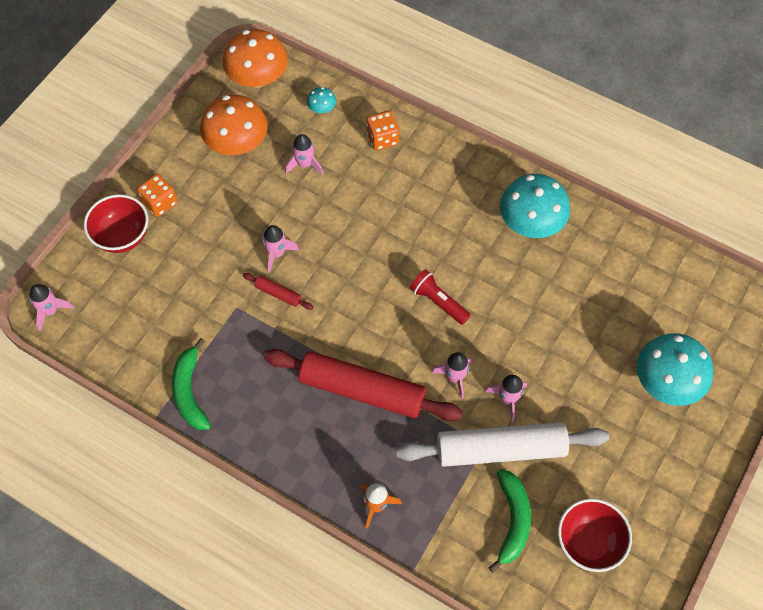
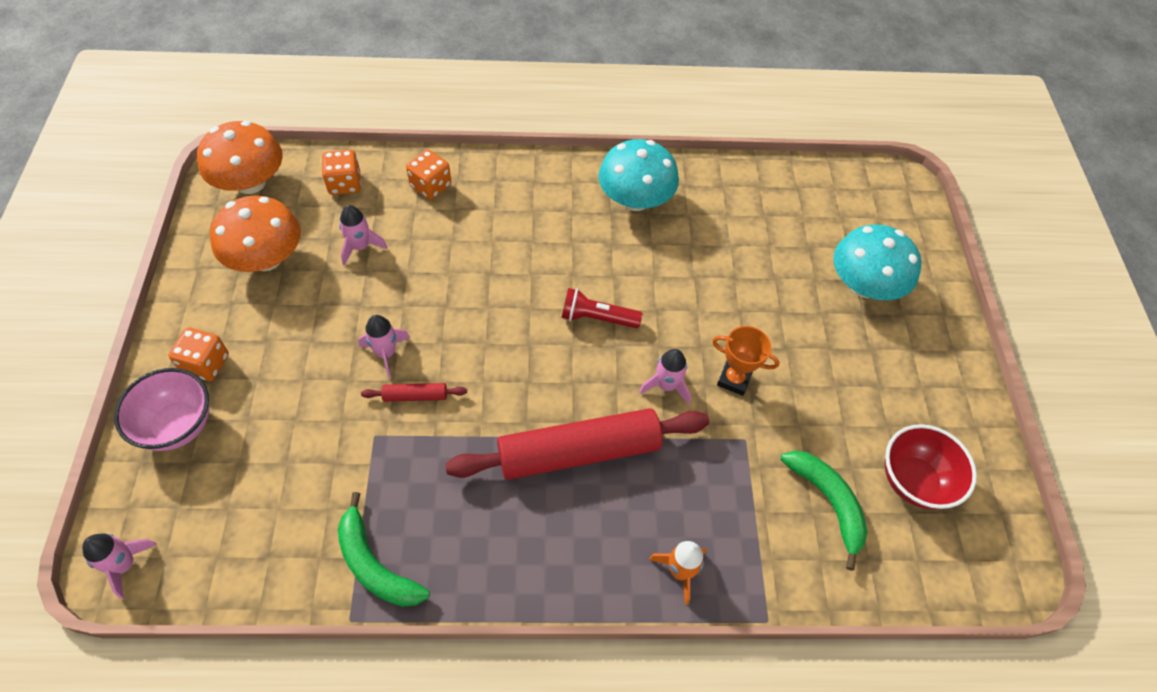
camera: 35 degrees left, 5 degrees down
red bowl [84,194,148,253] -> pink bowl [114,368,209,451]
turquoise mushroom [307,87,336,113] -> orange dice [322,149,361,195]
white rolling pin [396,422,609,467] -> none
pink rocket [485,375,527,422] -> orange trophy [712,326,780,396]

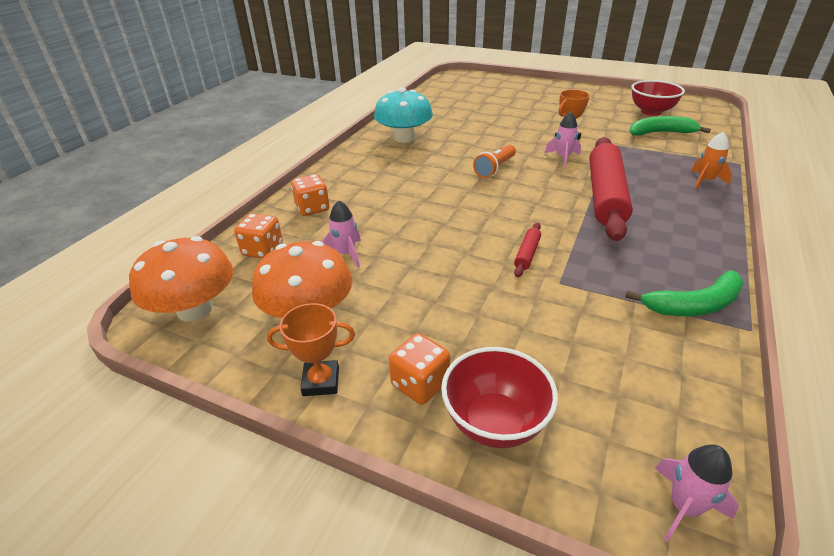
camera: 60 degrees left, 20 degrees down
pink bowl [114,368,209,451] -> red bowl [441,347,558,448]
pink rocket [358,315,410,378] -> none
red flashlight [562,288,642,328] -> orange flashlight [473,145,516,178]
turquoise mushroom [833,224,921,301] -> none
none -> orange trophy [267,303,355,396]

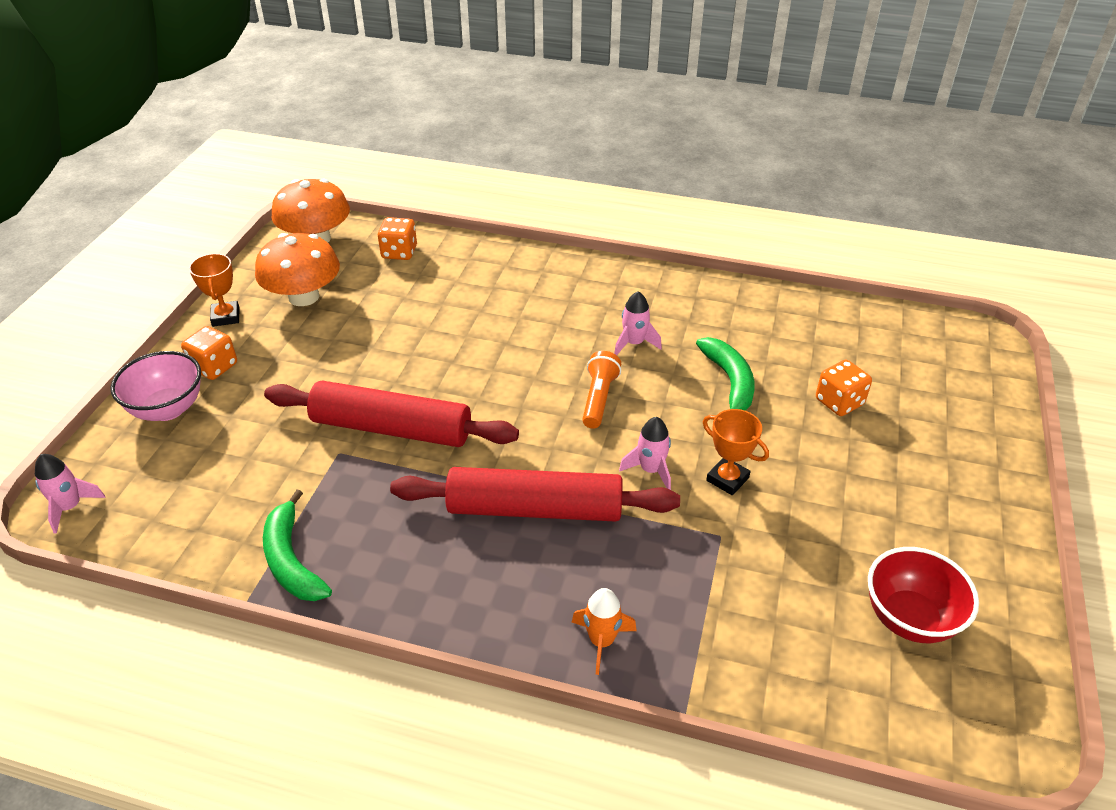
camera: 80 degrees right, 5 degrees up
orange dice [291,174,330,216] -> orange dice moved to [816,360,872,416]
pink rocket [322,200,361,268] -> pink rocket moved to [614,291,662,355]
turquoise mushroom [374,88,433,143] -> none
red bowl [441,347,558,448] -> pink bowl [111,351,201,421]
orange flashlight [473,145,516,178] -> orange flashlight turned 75 degrees clockwise [582,351,621,428]
red rolling pin [514,223,541,277] -> red rolling pin [264,380,519,447], size x2.45
green banana [629,116,711,136] -> green banana moved to [696,337,755,411]

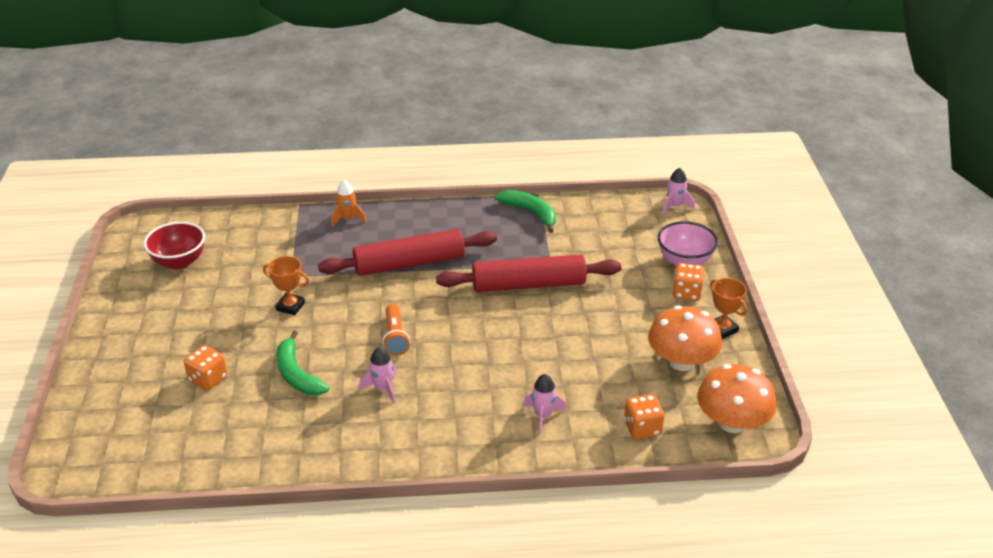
camera: 160 degrees right, 5 degrees down
pink rocket [619,417,671,490] -> pink rocket moved to [523,374,566,434]

